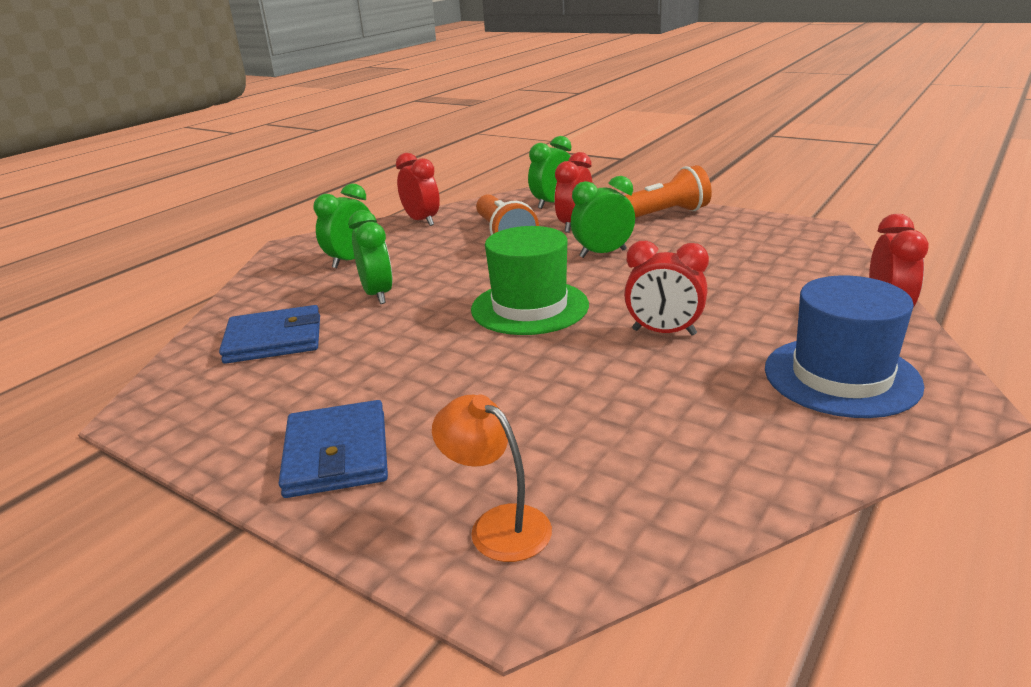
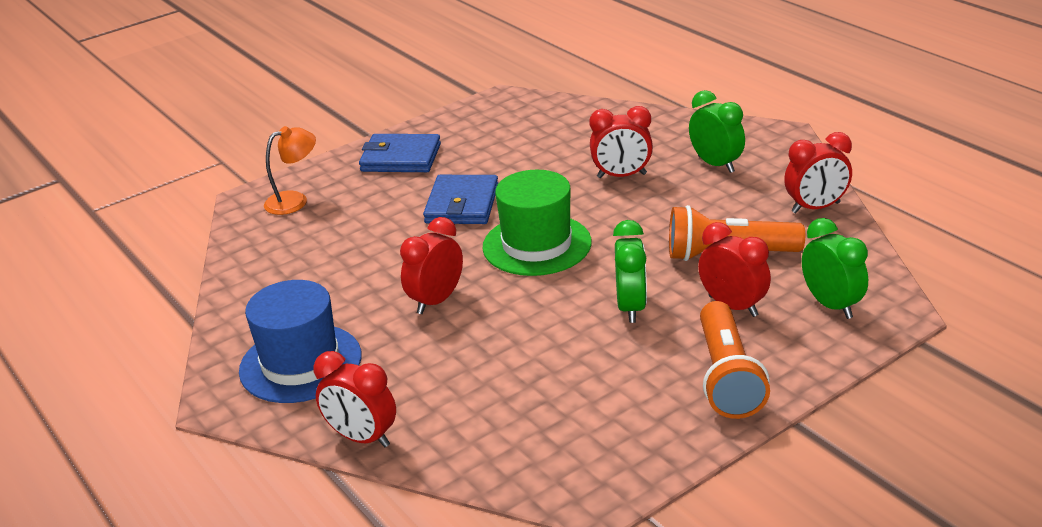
camera: 110 degrees right, 5 degrees up
blue wallet [219,305,320,364] -> blue wallet moved to [423,175,498,224]
green clock [348,210,393,304] -> red clock [589,106,653,178]

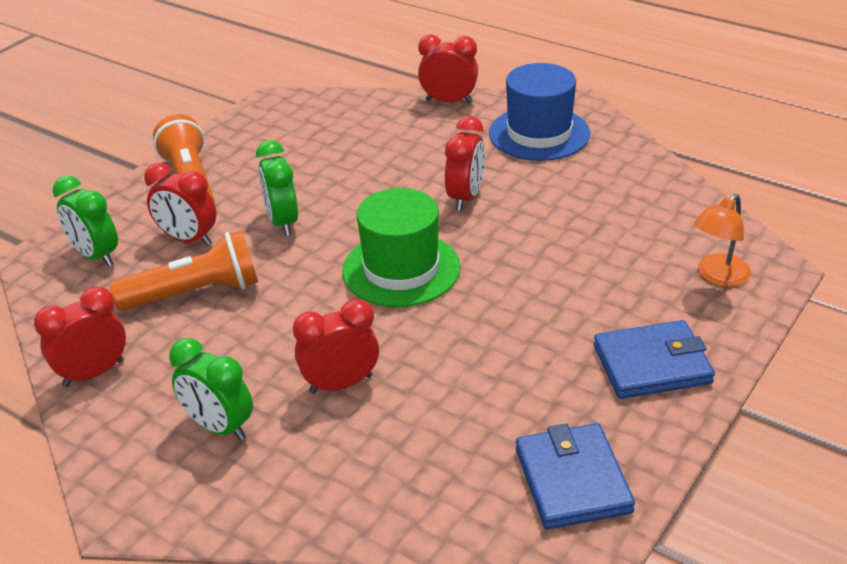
camera: 160 degrees right, 5 degrees up
blue wallet [423,175,498,224] -> blue wallet moved to [516,423,635,529]

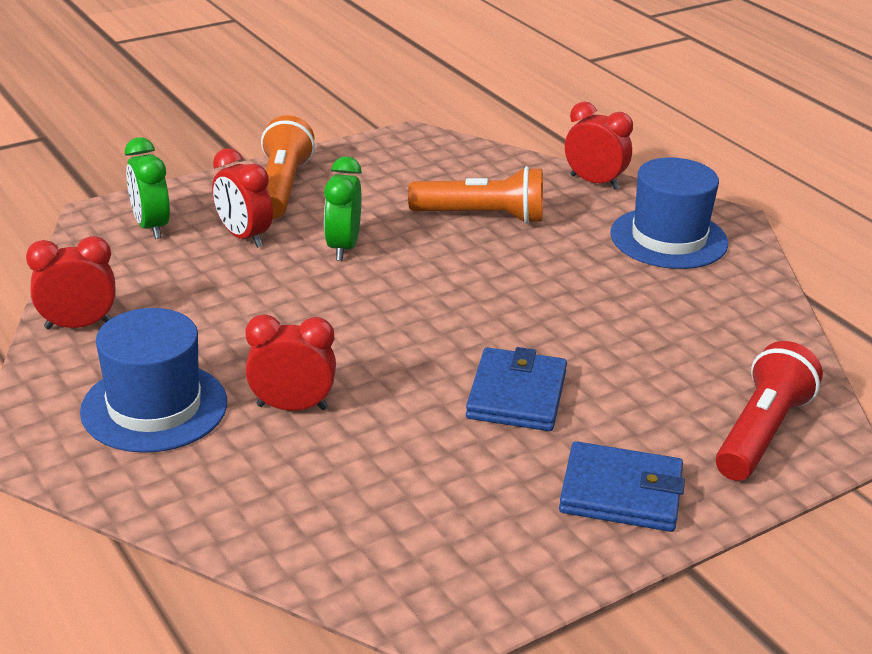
camera: 20 degrees right, 5 degrees down
orange flashlight [110,230,258,311] -> orange flashlight moved to [408,166,543,224]
green clock [169,338,253,441] -> blue hat [80,308,227,453]
green hat [342,188,460,307] -> none
red clock [445,116,485,211] -> none
blue wallet [516,423,635,529] -> blue wallet moved to [466,347,567,431]
orange lamp [694,194,751,286] -> red flashlight [716,341,823,481]

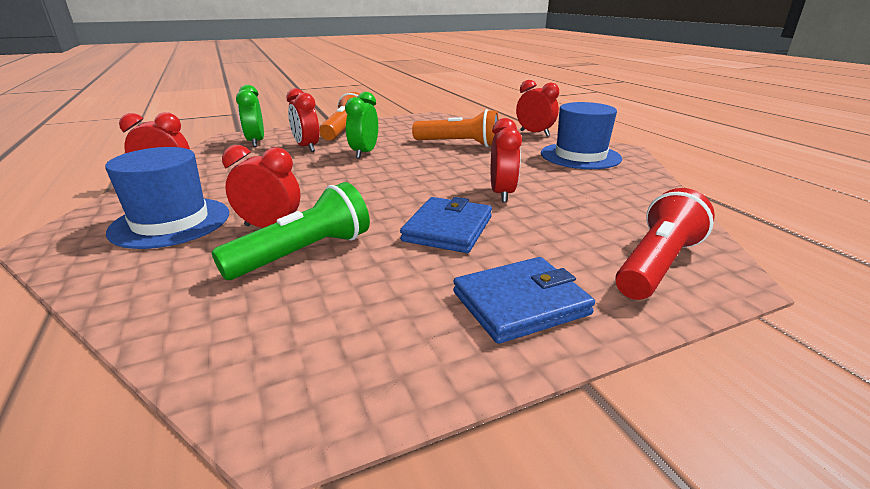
camera: 10 degrees right, 5 degrees down
blue wallet [559,441,685,532] -> blue wallet turned 45 degrees counterclockwise [453,257,595,344]
none -> green flashlight [212,182,370,280]
none -> red clock [491,118,522,202]

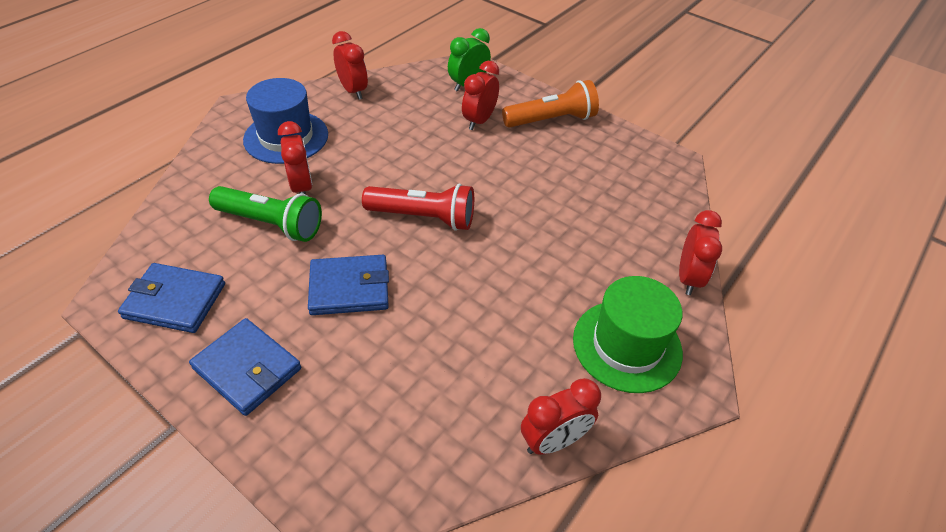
camera: 60 degrees right, 20 degrees up
green clock [345,92,378,159] -> none
orange flashlight [412,109,499,147] -> none
red clock [491,118,522,202] -> red clock moved to [521,378,601,455]
blue hat [541,102,622,169] -> green hat [573,276,683,393]
red flashlight [615,188,715,300] -> red flashlight moved to [362,183,474,231]
none -> blue wallet [118,263,225,333]

